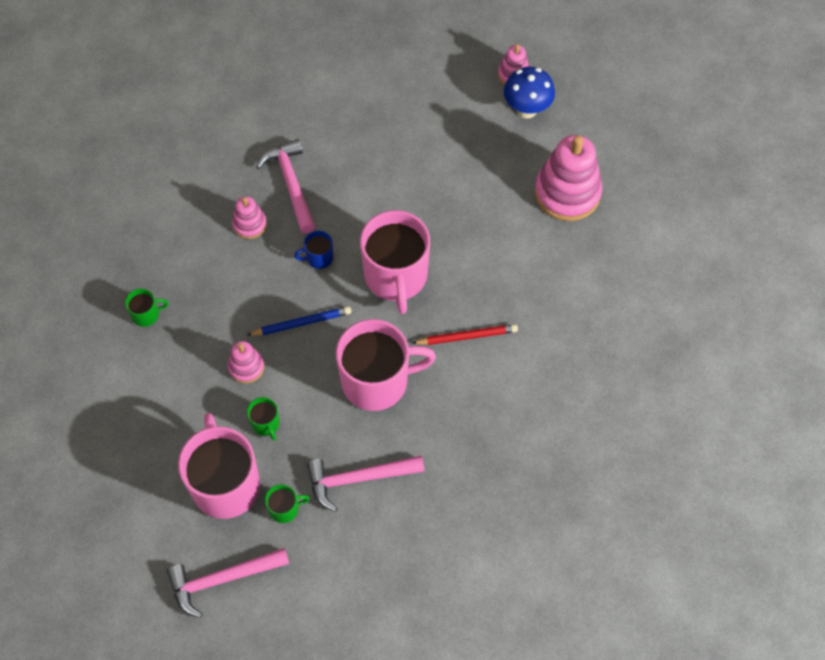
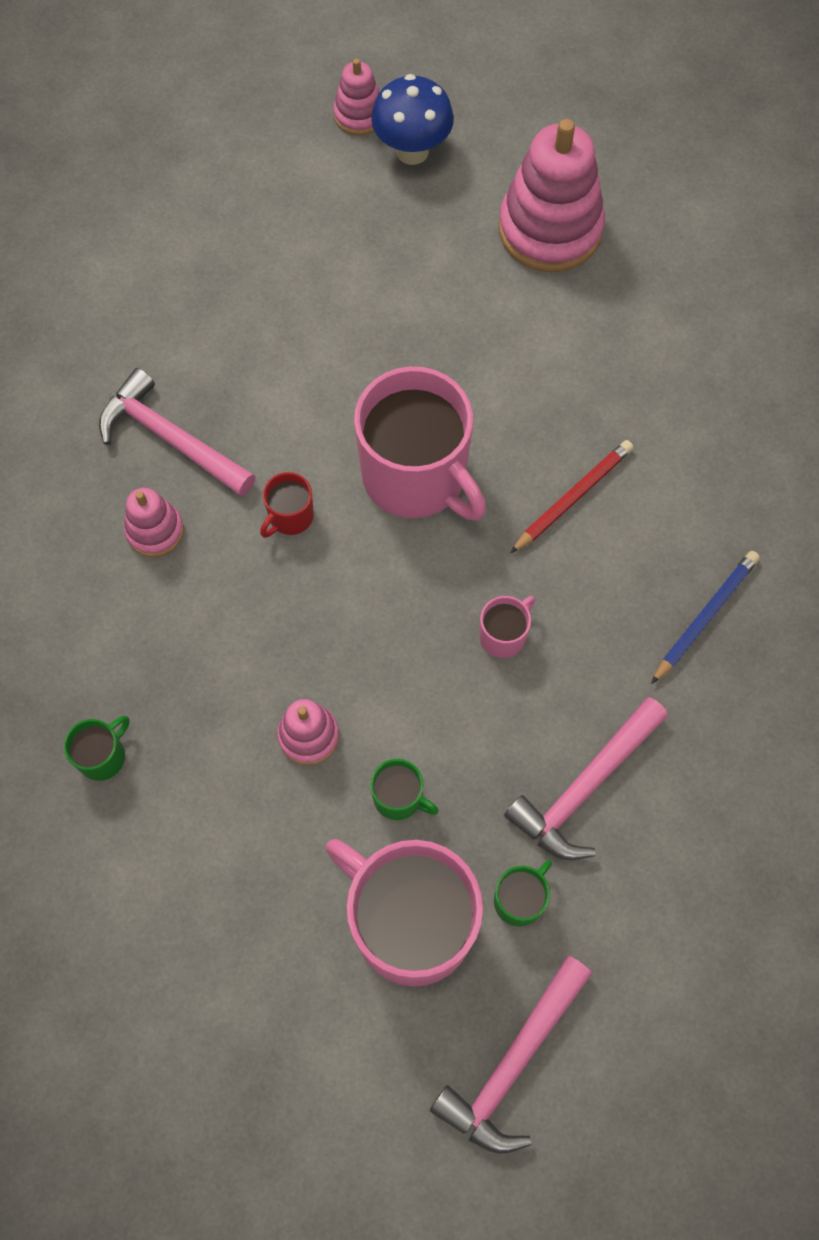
camera: 35 degrees left, 5 degrees up
blue pencil [247,306,351,336] -> blue pencil moved to [651,551,760,684]
blue mug [294,231,334,269] -> red mug [260,472,314,538]
pink mug [336,319,436,411] -> pink mug [479,596,535,658], size x0.43

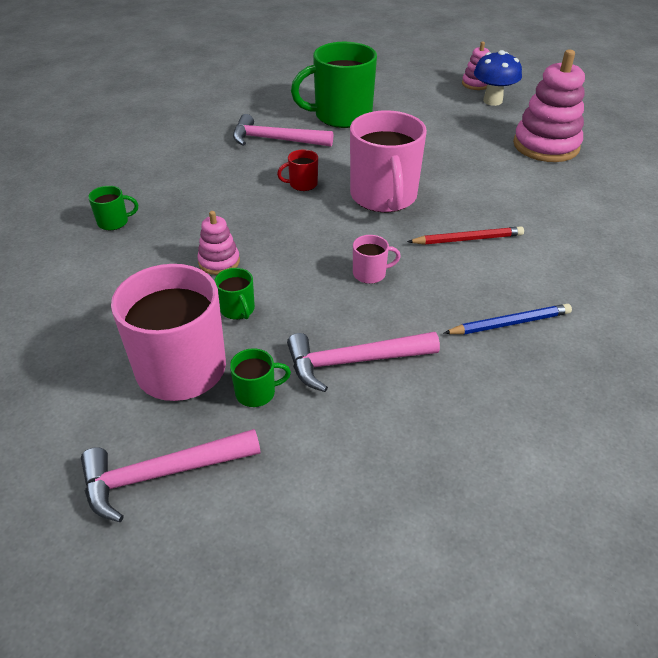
camera: 35 degrees right, 25 degrees down
pink hammer [99,368,255,497] -> pink hammer turned 60 degrees counterclockwise [233,114,333,147]
pink stacking toy [124,488,184,557] -> none
none -> green mug [291,42,377,128]

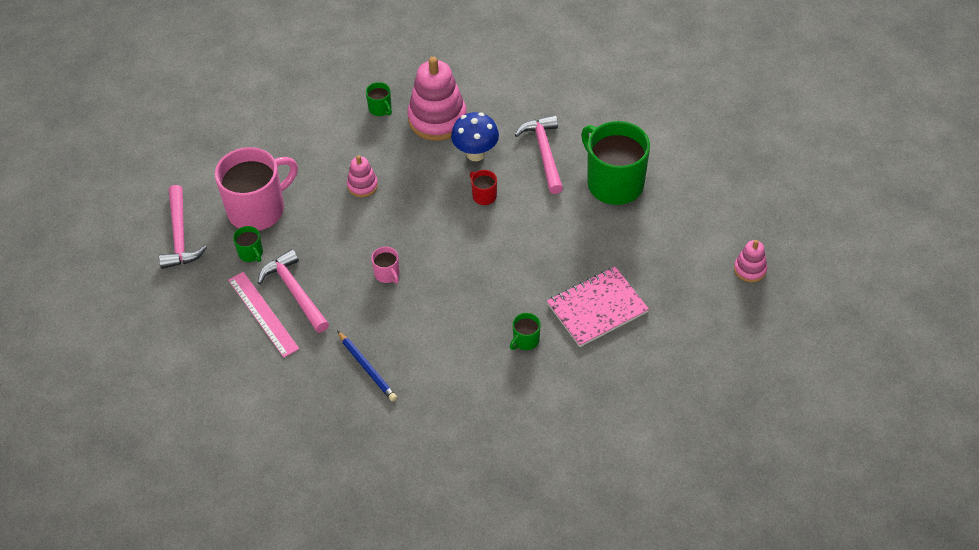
camera: 70 degrees right, 10 degrees up
pink hammer [81,429,260,522] -> pink hammer turned 150 degrees counterclockwise [159,185,207,269]
green mug [214,268,255,320] -> green mug moved to [510,313,541,350]
pink mug [350,110,427,212] -> none
red pencil [407,226,524,245] -> none
blue mushroom [474,50,522,106] -> blue mushroom moved to [451,112,499,161]
pink stacking toy [513,50,585,162] -> pink stacking toy moved to [407,57,467,141]
none -> pink ruler [228,272,299,358]
none -> pink notebook [547,267,649,347]

